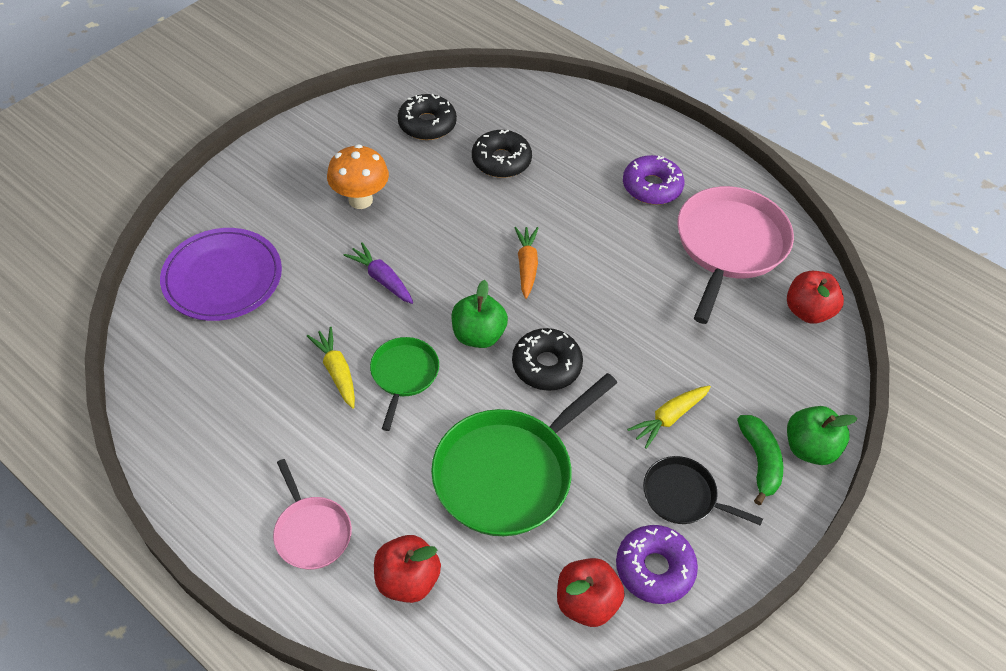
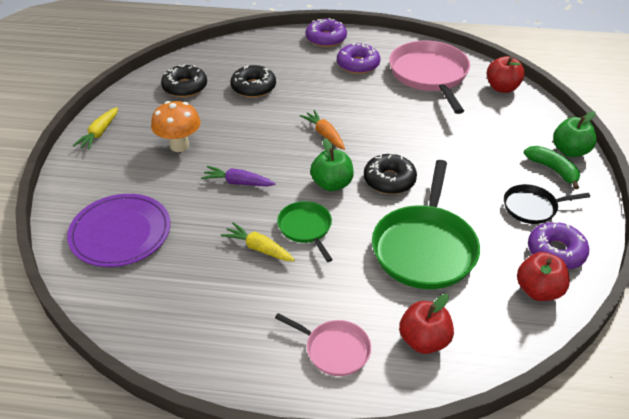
camera: 30 degrees left, 10 degrees down
yellow carrot [627,385,711,449] -> yellow carrot moved to [73,107,118,150]
none -> purple donut [306,18,347,47]

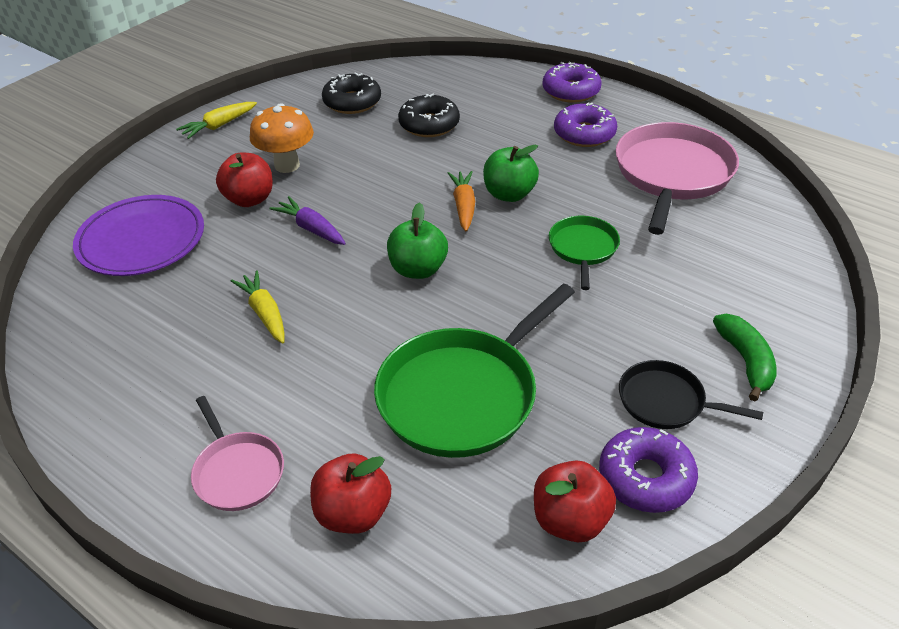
camera: 30 degrees right, 0 degrees up
green pan [277,201,333,262] -> green pan moved to [549,216,620,290]
black donut [364,153,417,194] -> none
red apple [487,56,525,93] -> red apple moved to [216,153,273,207]
green apple [553,111,597,157] -> green apple moved to [483,144,539,202]

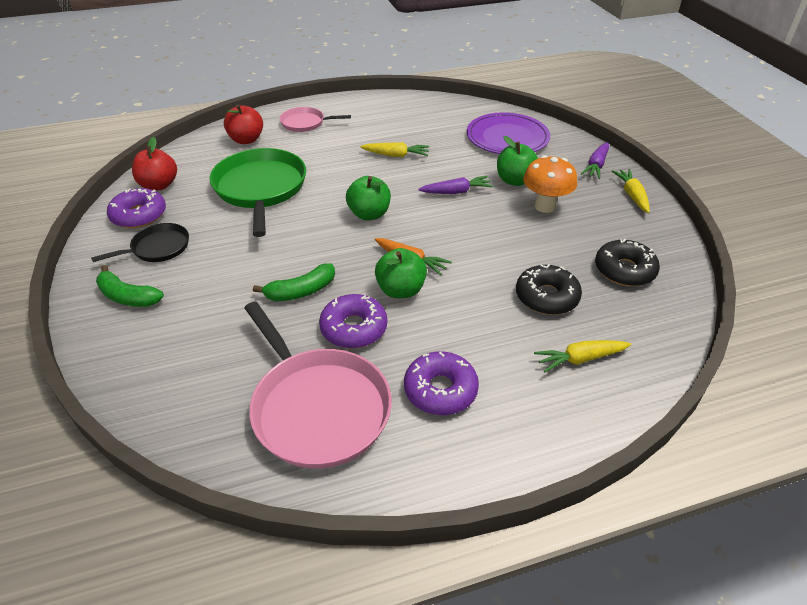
camera: 125 degrees right, 0 degrees up
red apple [216,153,273,207] -> green apple [497,136,538,186]
purple donut [542,62,601,103] -> purple donut moved to [319,294,387,348]
green pan [549,216,620,290] -> green banana [253,264,335,301]
none -> yellow carrot [534,340,631,372]
none -> purple carrot [581,142,609,179]

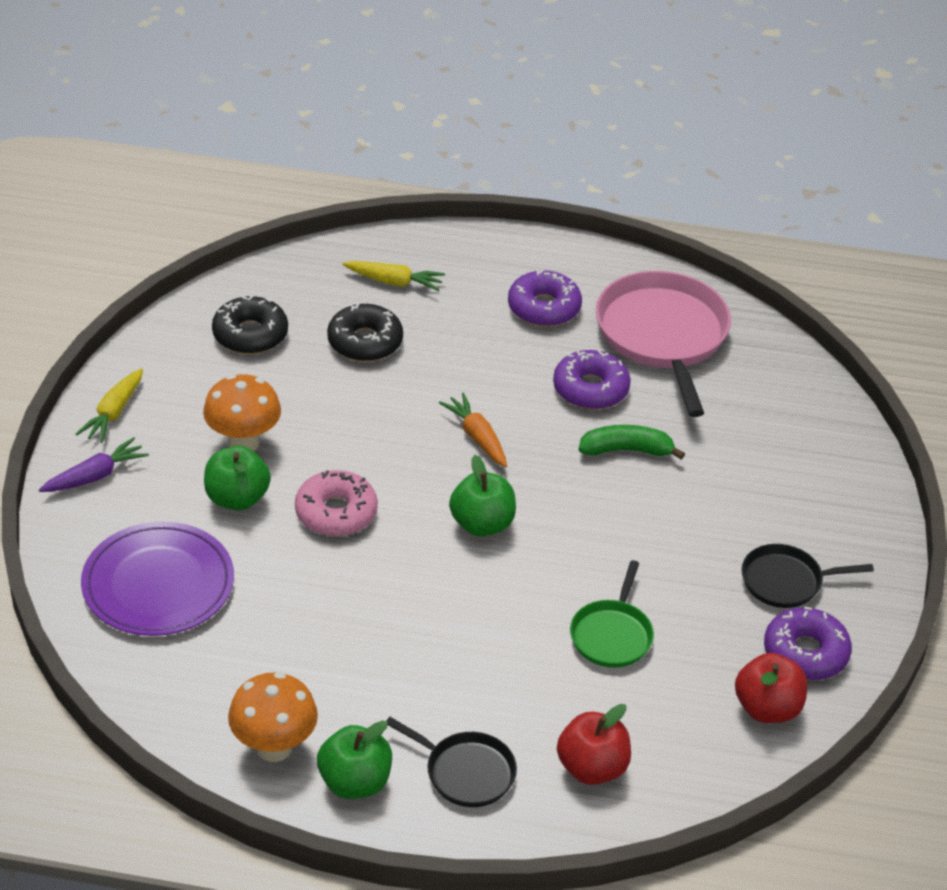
camera: 155 degrees left, 0 degrees up
green banana [96,265,164,307] -> none
green pan [210,148,306,237] -> green pan [570,560,654,668], size x0.53
pink pan [280,107,351,132] -> black pan [386,717,517,807]
yellow carrot [361,142,429,157] -> none
green apple [375,248,427,298] -> green apple moved to [317,720,392,799]
purple carrot [418,176,493,194] -> pink donut [295,470,378,536]
none -> orange mushroom [228,672,318,762]

